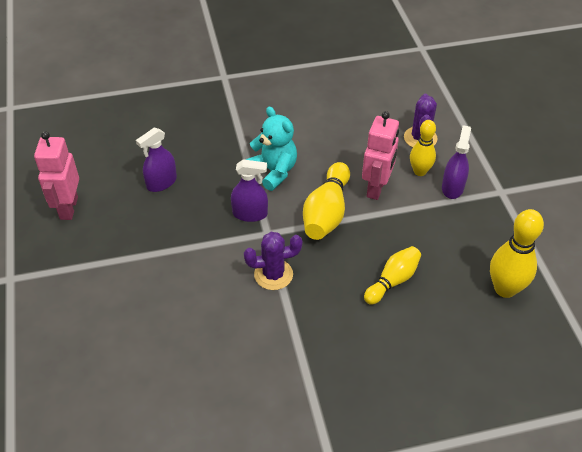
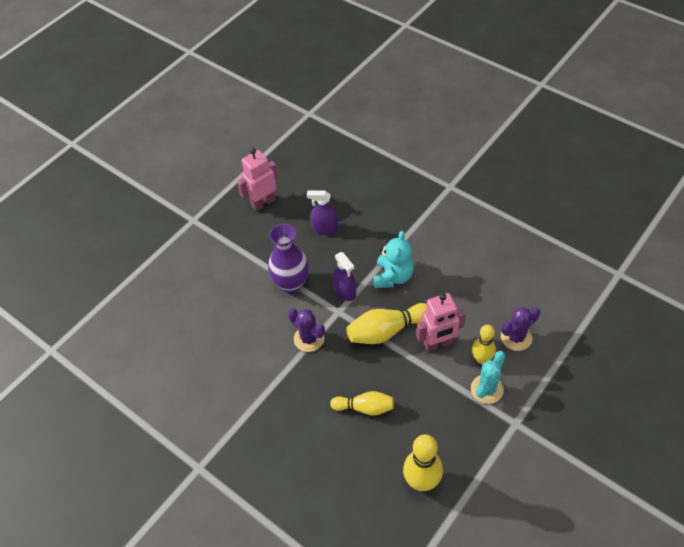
camera: 55 degrees right, 5 degrees up
purple spray bottle [442,125,471,199] -> turquoise cactus [471,351,505,404]
none -> purple vase [268,224,309,293]

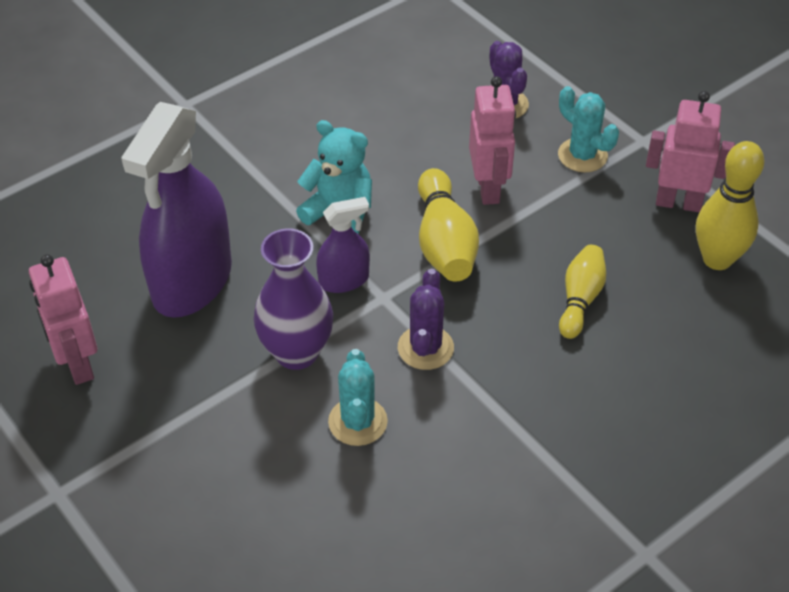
camera: 80 degrees left, 5 degrees down
purple cactus [288,308,325,352] -> purple cactus turned 45 degrees counterclockwise [398,269,454,370]
purple spray bottle [307,191,339,235] -> purple spray bottle [121,102,232,318], size x2.07
yellow bowling pin [472,325,496,364] -> none
none -> turquoise cactus [328,349,388,446]
none -> pink robot [646,91,735,212]

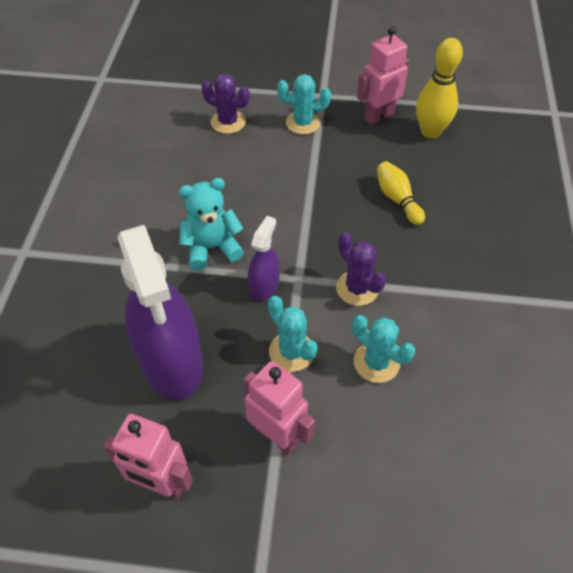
camera: 45 degrees left, 5 degrees up
purple vase [253,228,333,370] -> turquoise cactus [268,296,318,372]
yellow bowling pin [418,168,479,282] -> none
pink robot [469,76,516,205] -> pink robot moved to [244,361,315,455]

